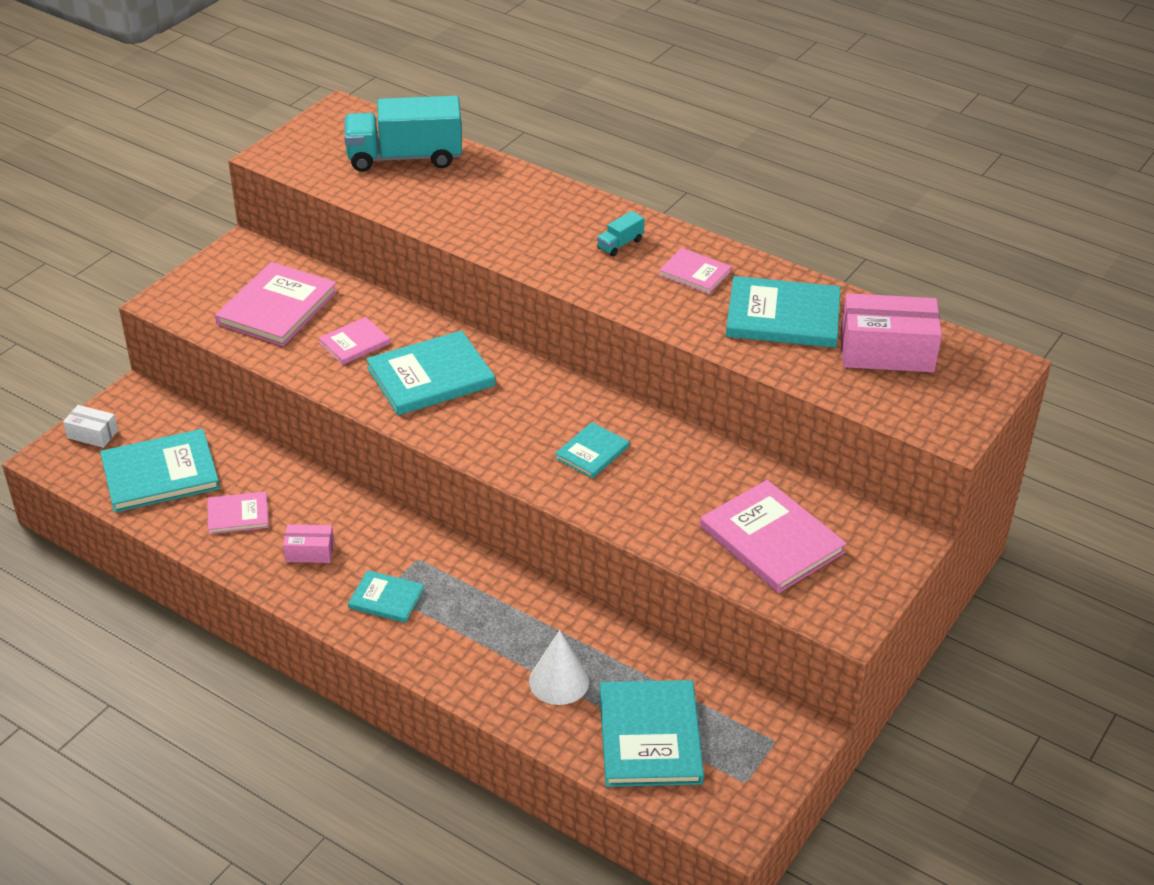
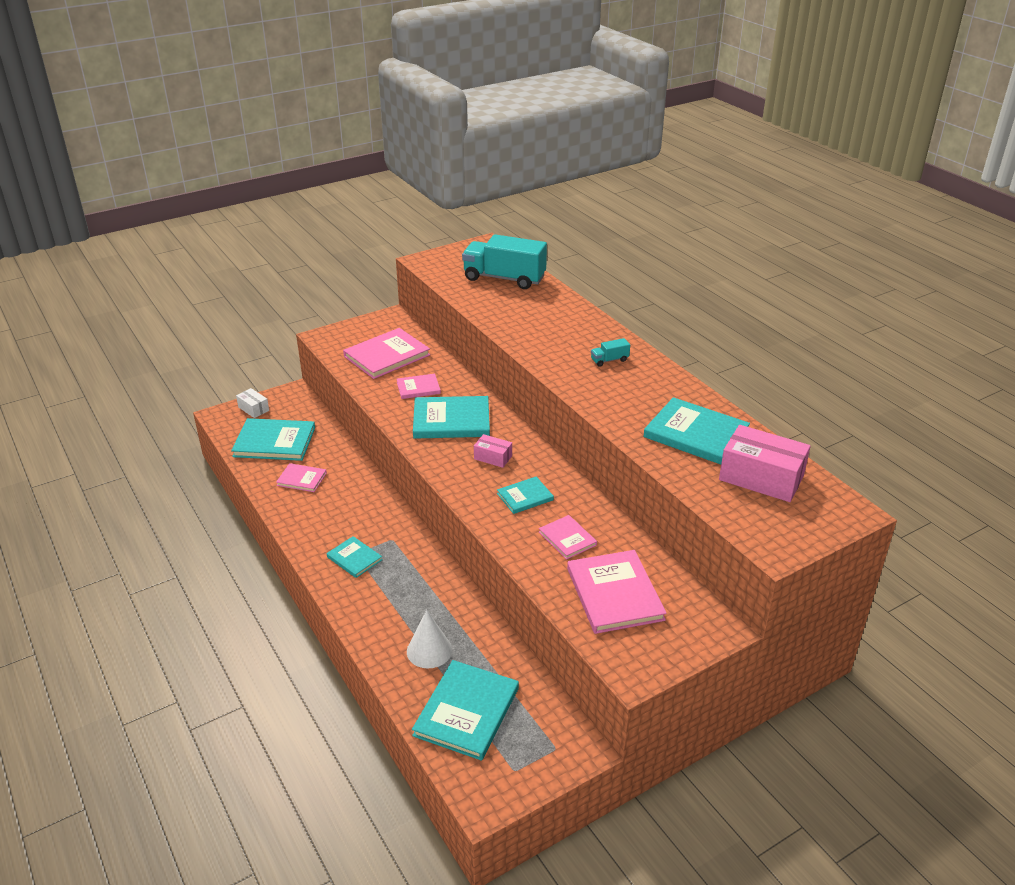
camera: 25 degrees right, 5 degrees down
pink box [283,524,334,563] -> pink box moved to [474,434,512,468]
pink book [659,248,732,294] -> pink book moved to [539,515,597,560]

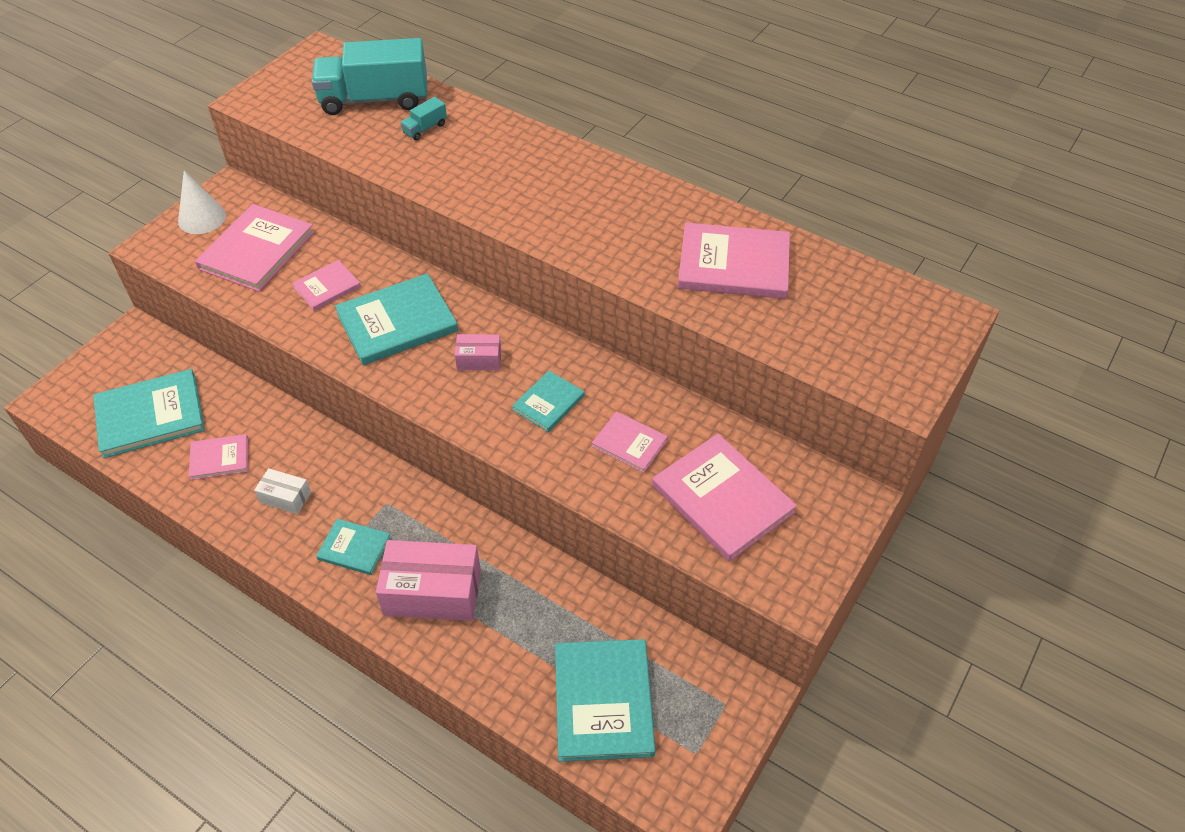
camera: 25 degrees left, 15 degrees up
white box [236,388,269,418] -> white box moved to [254,468,311,514]
white cone [407,610,452,668] -> white cone moved to [178,171,226,234]
turquoise truck [591,338,630,367] -> turquoise truck moved to [400,97,447,141]
turquoise book [643,397,750,465] -> pink book [677,223,790,299]
pink box [719,425,811,502] -> pink box moved to [376,540,481,621]

